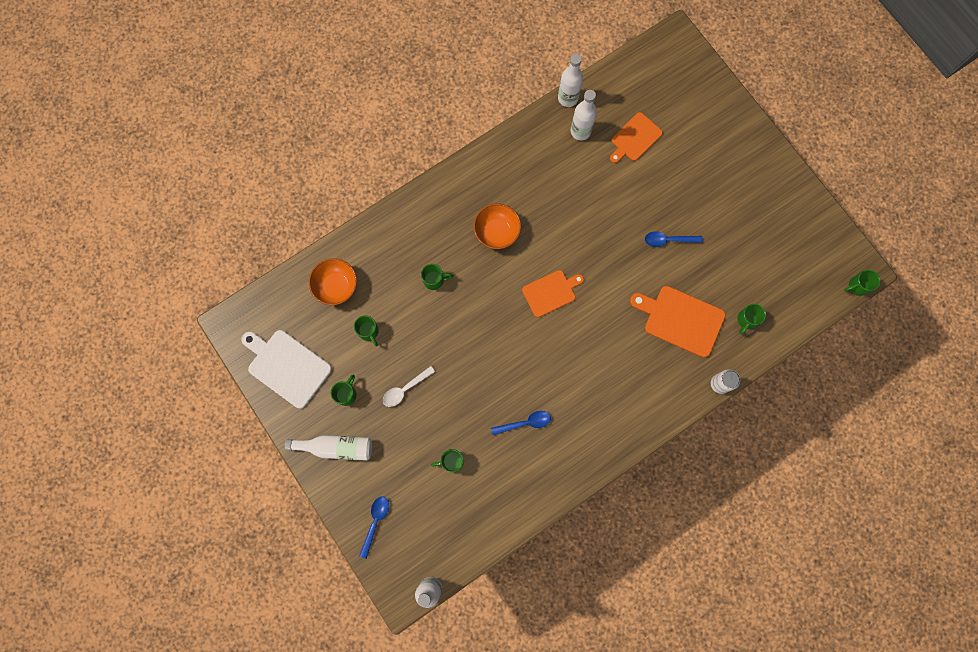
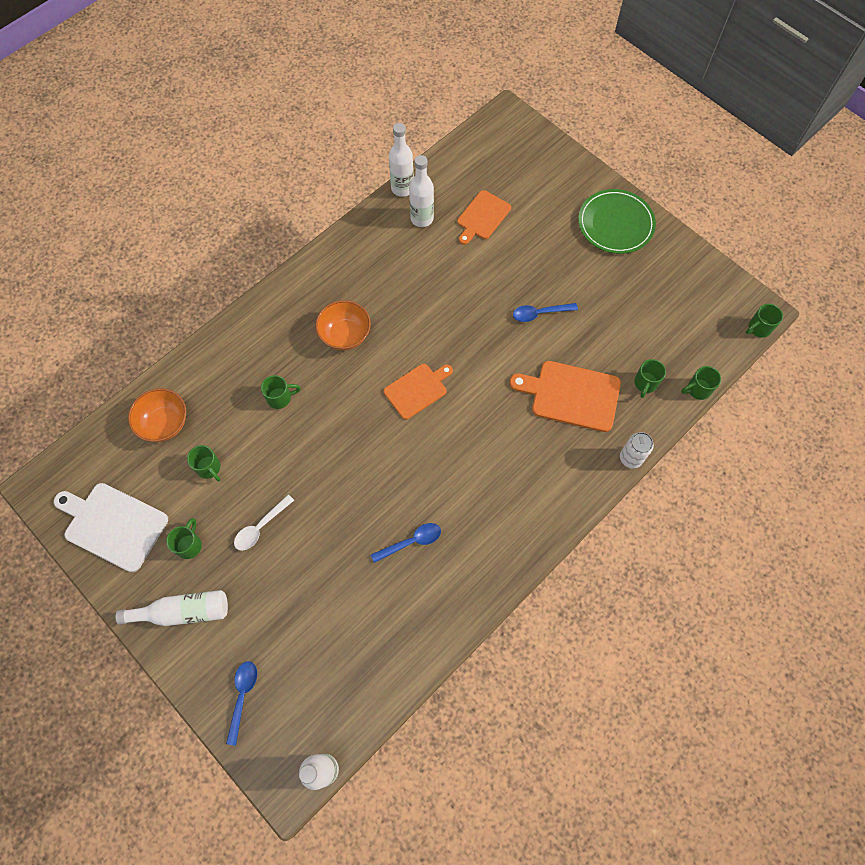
camera: 10 degrees left, 10 degrees down
green mug [431,449,464,473] -> green mug moved to [681,366,721,400]
none -> green plate [578,189,656,254]

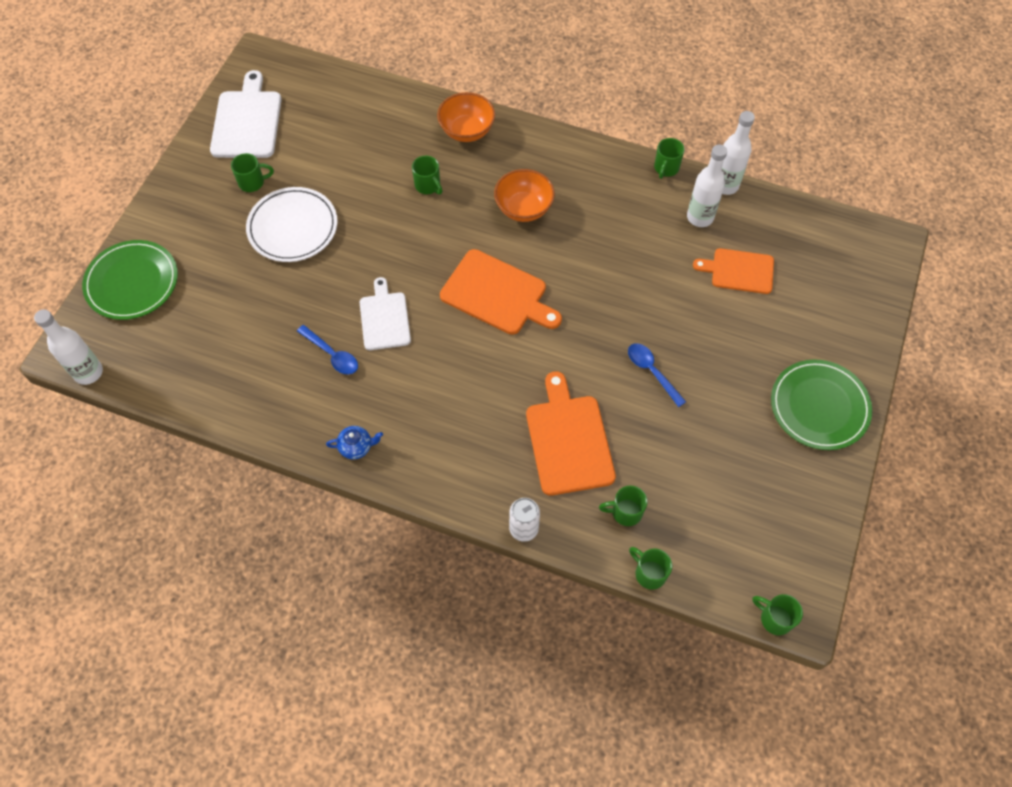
camera: 65 degrees right, 5 degrees down
white bottle [116,590,228,626] -> none
orange bowl [128,388,186,442] -> orange bowl moved to [437,92,495,142]
green mug [187,445,221,482] -> green mug moved to [654,138,685,179]
blue spoon [226,661,257,746] -> green plate [82,240,178,320]
white spoon [234,494,294,551] -> white plate [246,187,337,262]
orange cutting board [384,364,453,419] -> orange cutting board [440,249,562,335], size x1.51
none -> blue teapot [326,426,383,459]
none -> white cutting board [360,277,411,350]

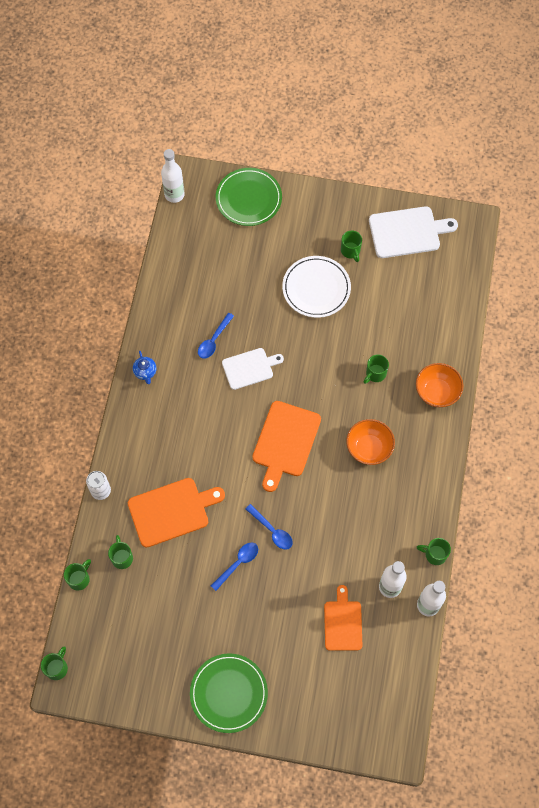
camera: 80 degrees right, 5 degrees up
none -> blue spoon [245,504,293,550]

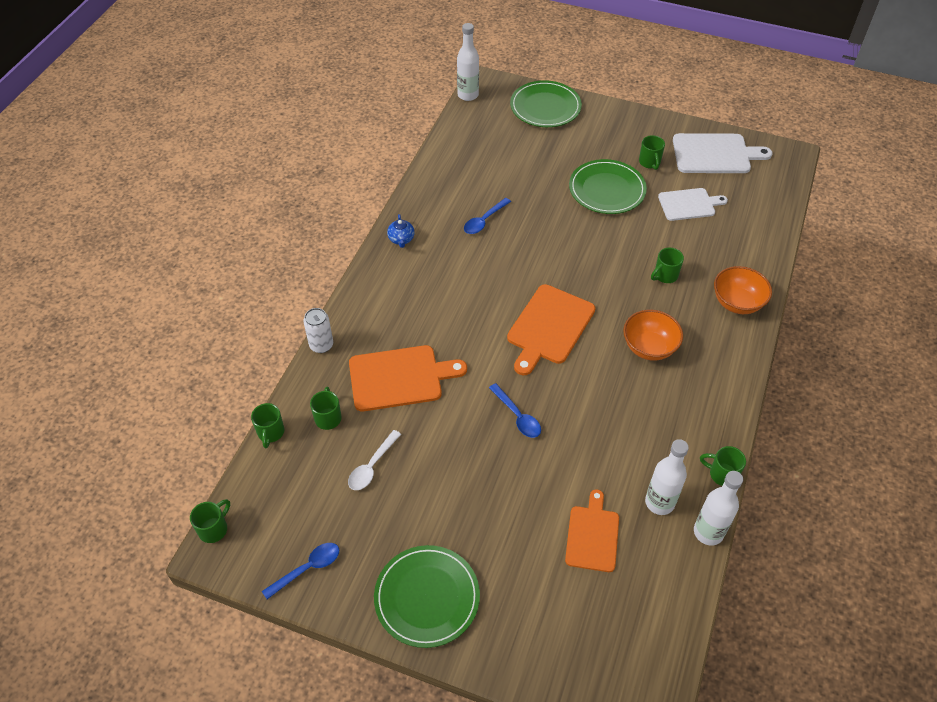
camera: 10 degrees right, 15 degrees down
green mug [64,559,91,591] -> green mug turned 135 degrees clockwise [251,403,284,448]
blue spoon [211,543,258,591] -> blue spoon moved to [262,543,339,599]
white cutting board [222,348,284,390] -> white cutting board moved to [658,188,728,221]
white plate [282,256,351,318] -> green plate [569,159,647,214]
none -> white spoon [348,430,401,490]

